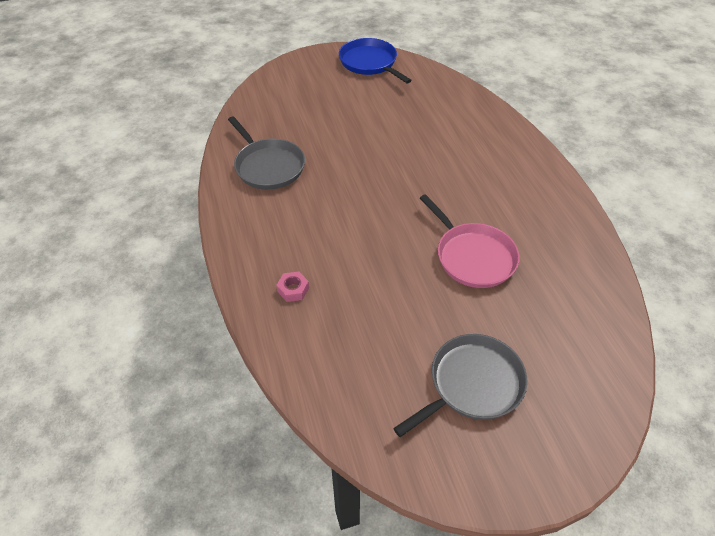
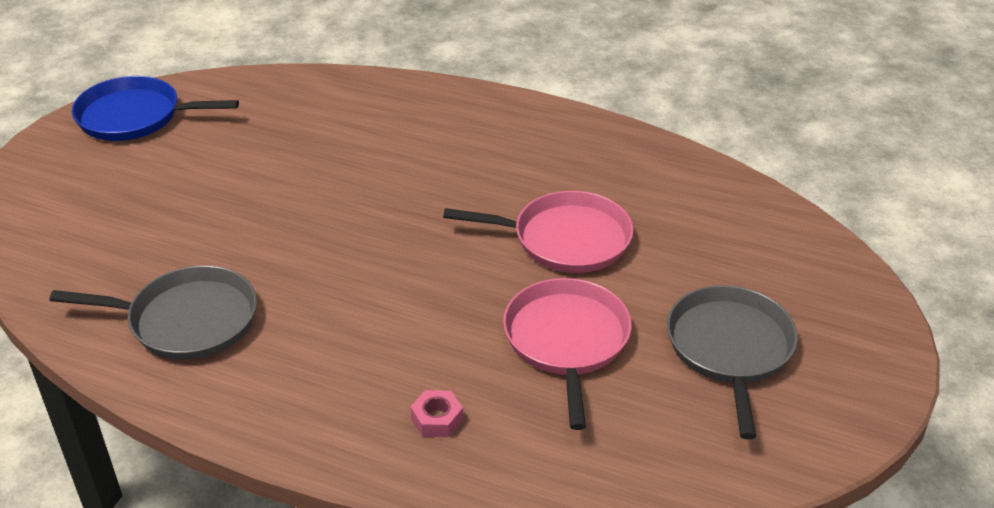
camera: 50 degrees left, 10 degrees down
none -> pink pan [503,278,632,430]

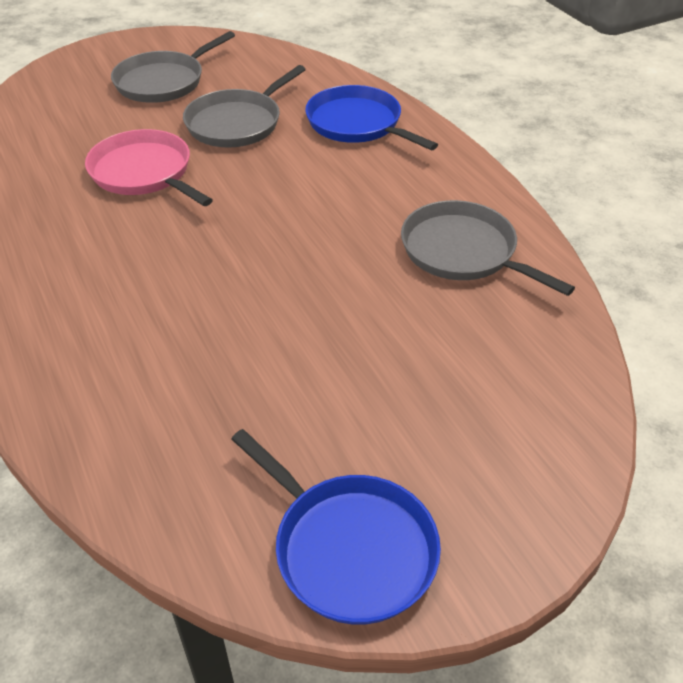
camera: 140 degrees left, 5 degrees up
pink nut [410,390,463,437] -> blue pan [305,85,438,150]
pink pan [503,278,632,430] -> grey pan [183,65,306,147]

